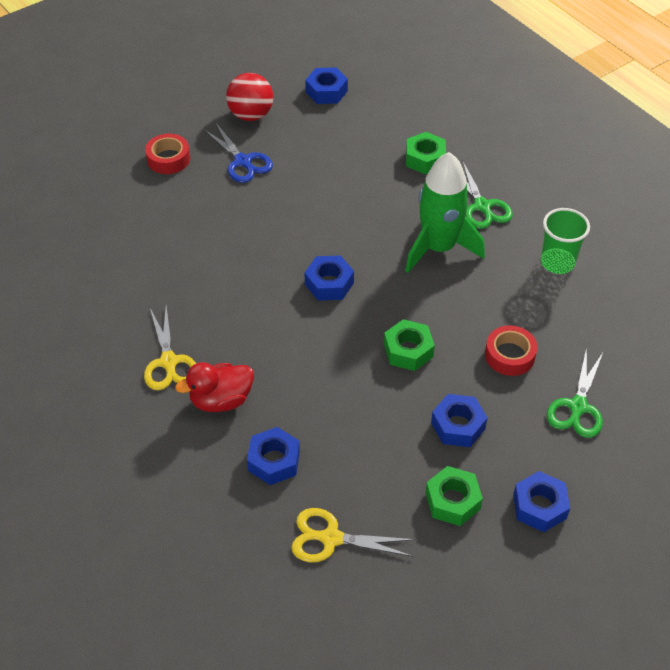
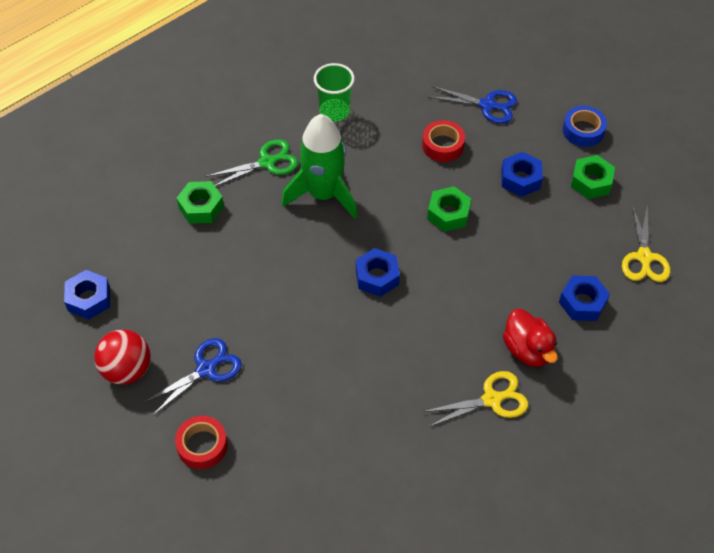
camera: 95 degrees left, 5 degrees up
blue nut [513,471,570,532] -> blue tape [563,106,607,147]
green scissors [547,347,604,438] -> blue scissors [429,86,517,124]

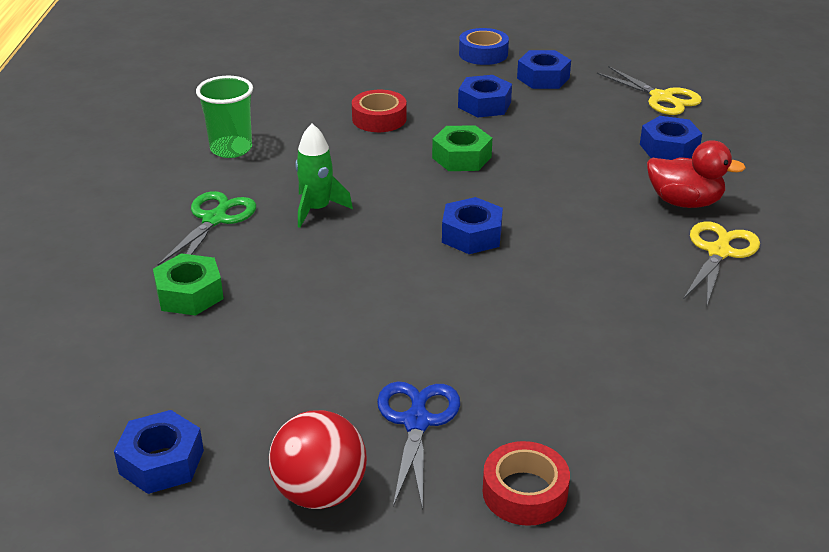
camera: 45 degrees left, 20 degrees down
green rocket [282,114,357,219] -> green rocket [295,124,353,228], size x0.57
blue scissors [429,86,517,124] -> none
green nut [571,155,615,199] -> blue nut [517,50,571,89]

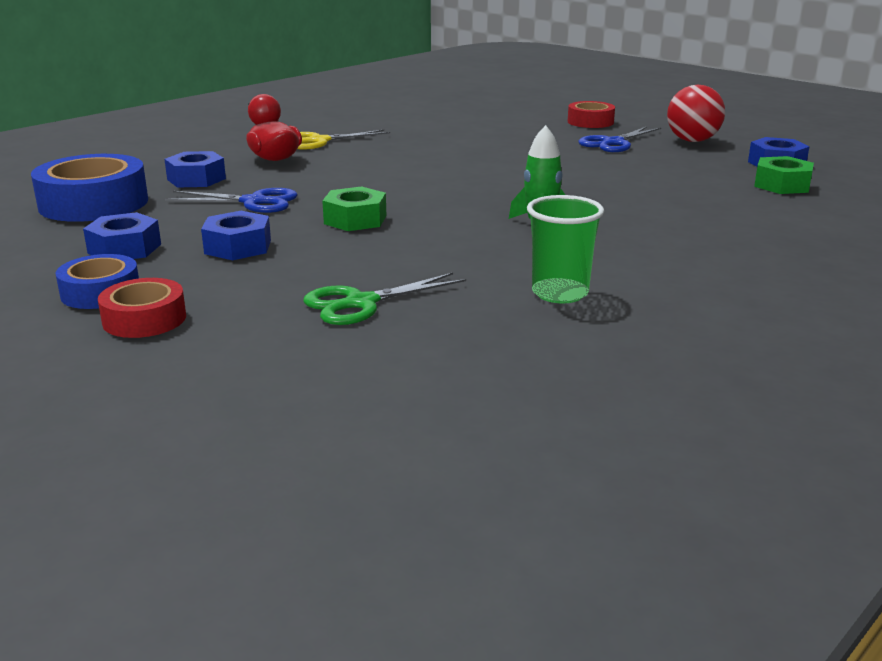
camera: 140 degrees left, 10 degrees down
green nut [153,253,224,316] -> green nut moved to [754,156,814,194]
green scissors [158,191,256,266] -> green scissors moved to [304,273,466,325]
red tape [352,90,406,132] -> red tape moved to [98,278,186,338]
blue nut [442,197,503,254] -> none
yellow scissors [597,66,702,115] -> blue tape [31,154,148,222]
none -> blue scissors [165,188,298,213]

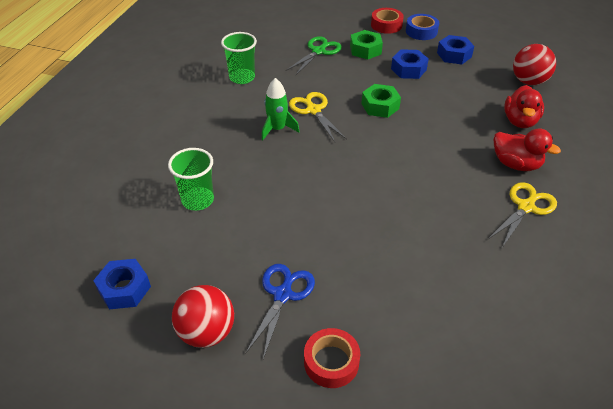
camera: 155 degrees right, 20 degrees up
blue tape [31,154,148,222] -> red ball [513,44,556,85]
blue nut [164,151,226,188] -> red duck [504,85,544,128]
blue scissors [165,188,298,213] -> none
green nut [754,156,814,194] -> green nut moved to [350,30,383,60]
none -> green cup [168,148,214,211]
none -> yellow scissors [289,92,347,142]

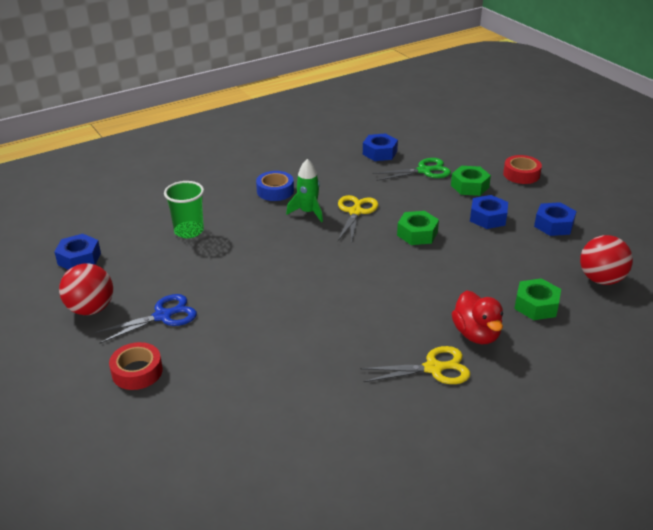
camera: 40 degrees right, 10 degrees down
green cup [221,32,257,84] -> none
blue tape [406,14,439,40] -> blue tape moved to [256,171,294,201]
red duck [504,85,544,128] -> green nut [514,278,561,320]
none -> blue nut [363,133,398,161]

